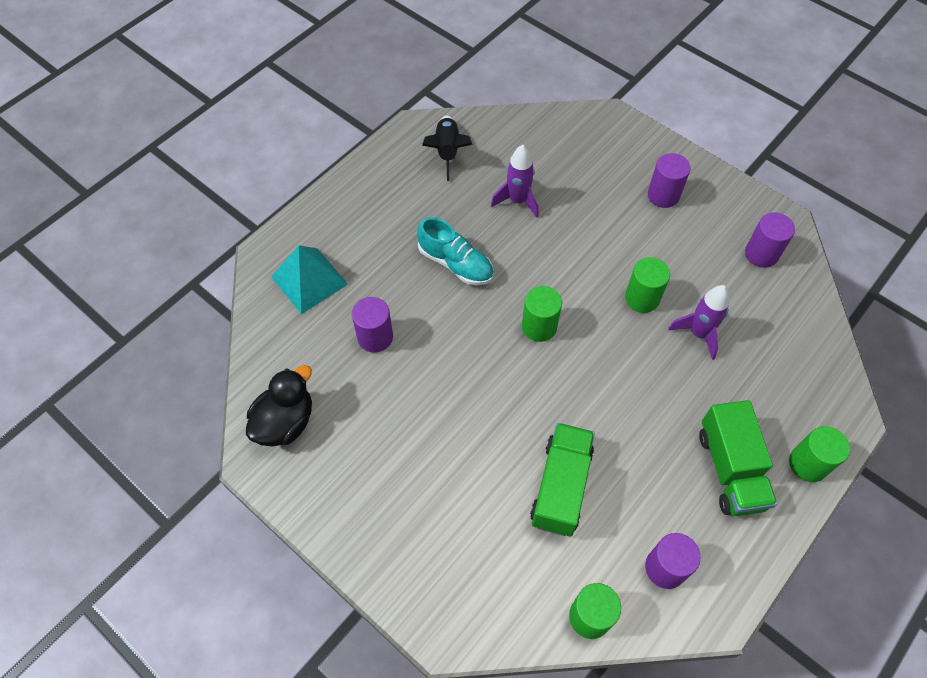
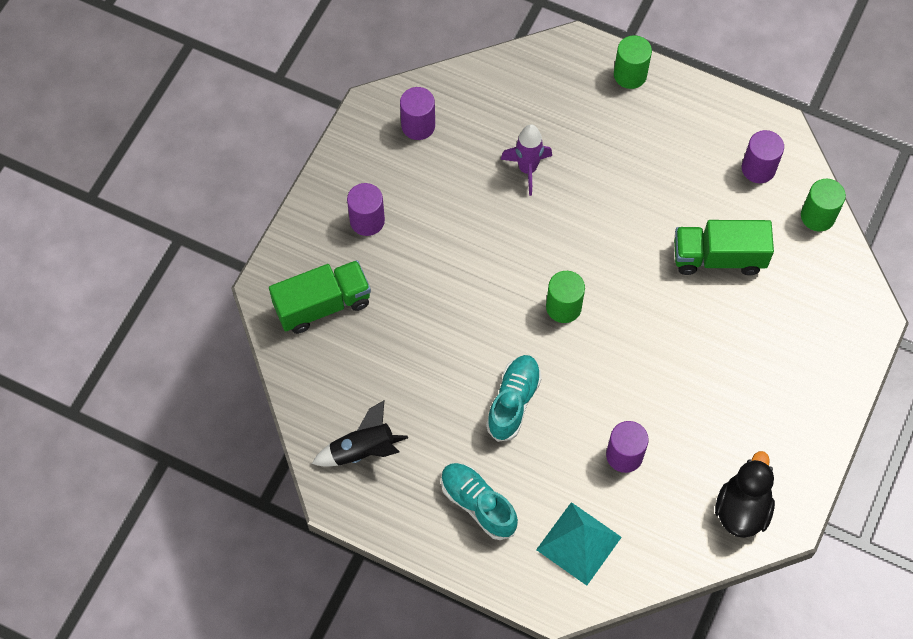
camera: 105 degrees left, 5 degrees up
black duck [246,365,312,446] -> black duck turned 90 degrees clockwise [715,451,775,538]
purple rocket [491,145,539,218] -> none
green cylinder [625,257,670,313] -> none
green truck [699,400,777,516] -> green truck moved to [269,260,371,334]
none -> turquoise shoe [441,463,518,540]

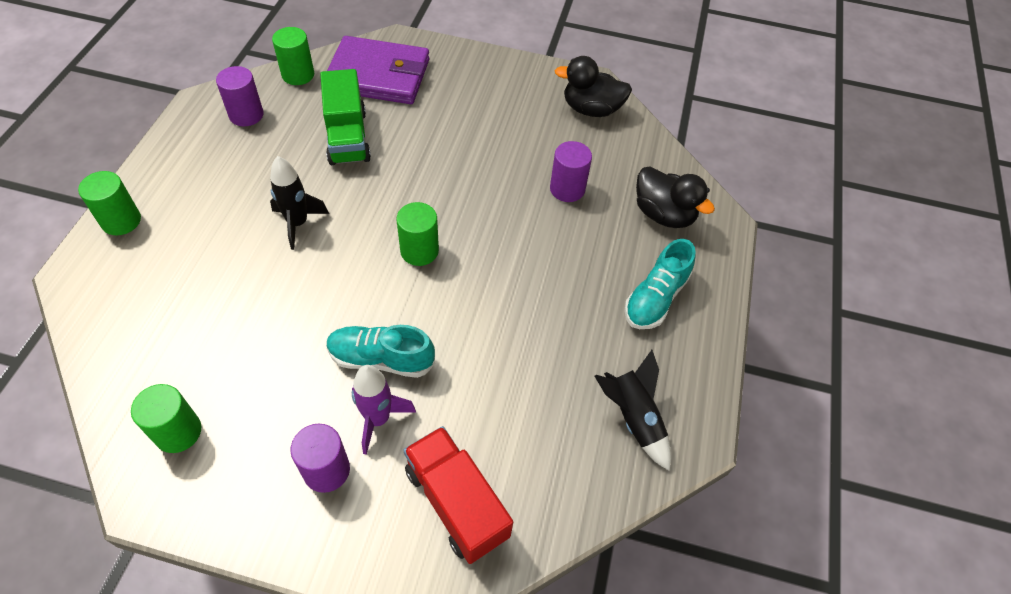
camera: 105 degrees left, 10 degrees down
green truck [269,260,371,334] -> red truck [403,426,513,564]
purple cylinder [400,87,435,140] -> green cylinder [131,384,201,453]
turquoise shoe [486,355,542,442] -> turquoise shoe moved to [326,325,435,378]
purple rocket [500,124,552,196] -> purple rocket moved to [352,365,416,455]
turquoise pyramid [536,502,622,586] -> black duck [636,166,715,228]
none -> black rocket [270,156,329,250]
none -> purple wallet [327,36,429,104]

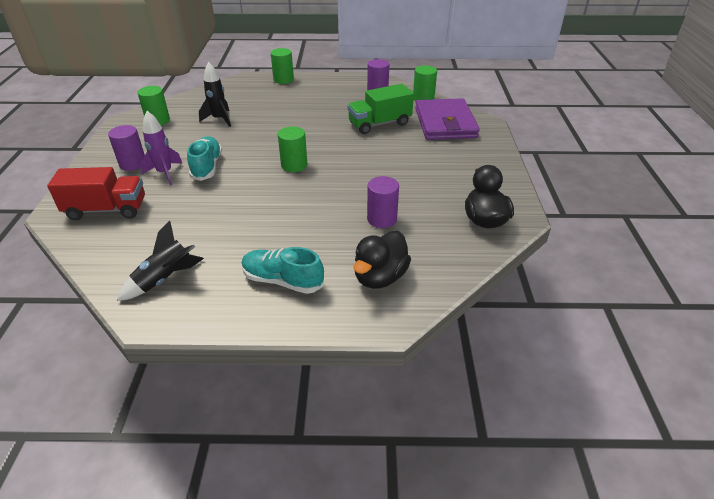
camera: 80 degrees right, 15 degrees down
black rocket [270,156,329,250] -> black rocket moved to [199,62,231,127]
red truck [403,426,513,564] -> red truck turned 45 degrees clockwise [47,167,145,220]

